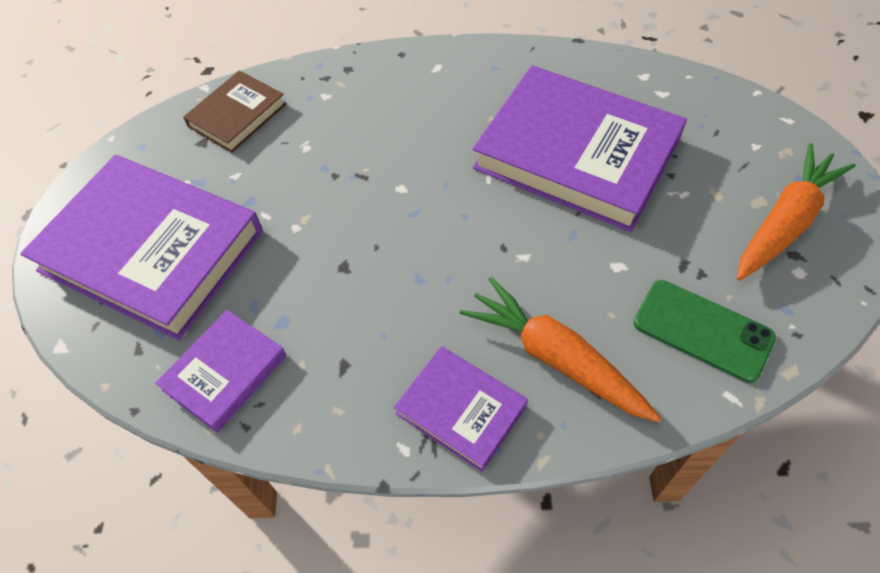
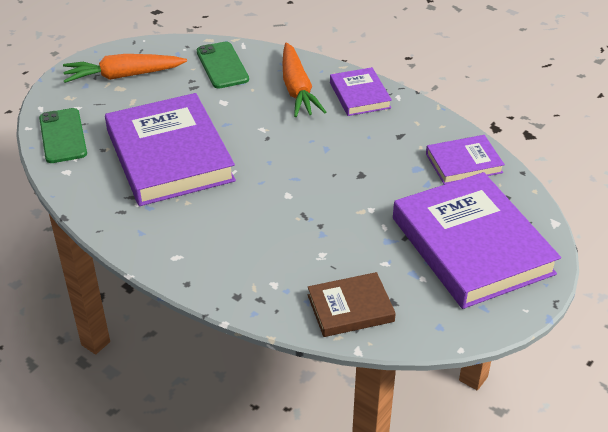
camera: 145 degrees left, 15 degrees down
none -> green phone [39,108,87,163]

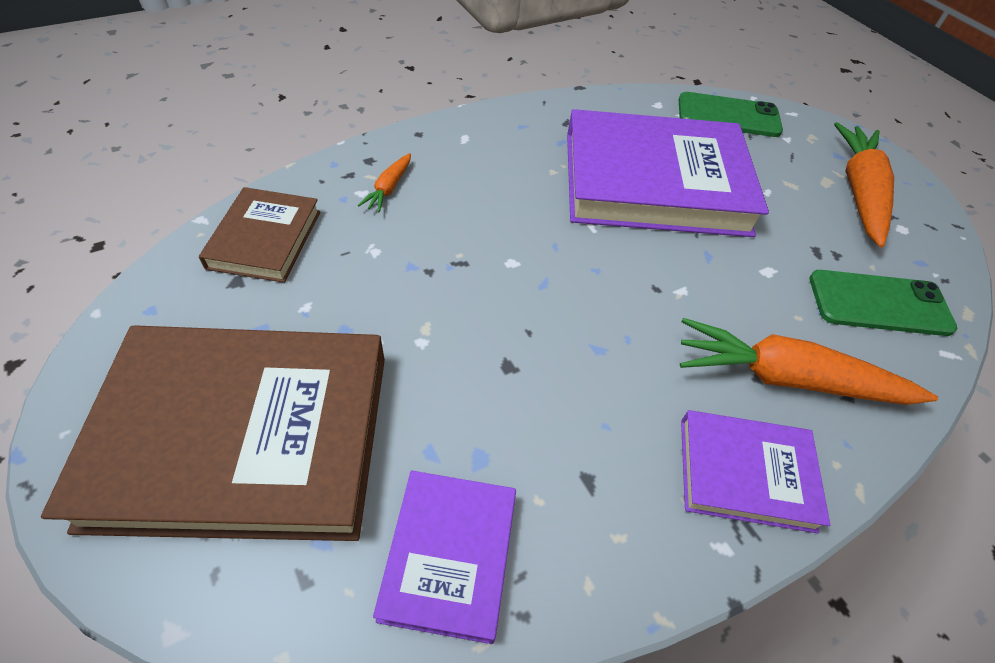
camera: 110 degrees right, 10 degrees up
purple book [393,172,561,309] -> brown book [41,325,385,541]
none -> orange carrot [358,153,411,213]

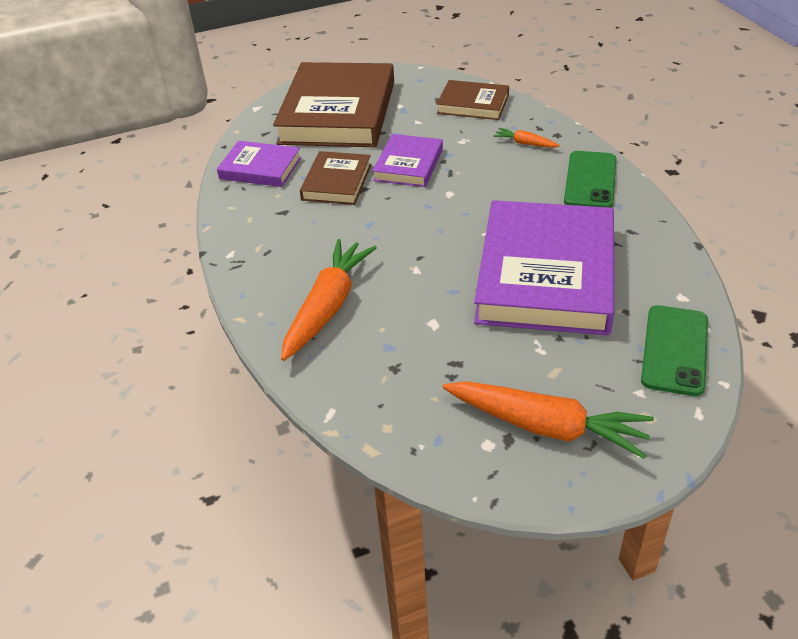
camera: 105 degrees right, 10 degrees down
purple book [681,410,830,533] -> purple book moved to [372,134,443,187]
green phone [809,270,957,336] -> green phone moved to [564,151,616,208]
none -> brown book [300,151,371,205]

